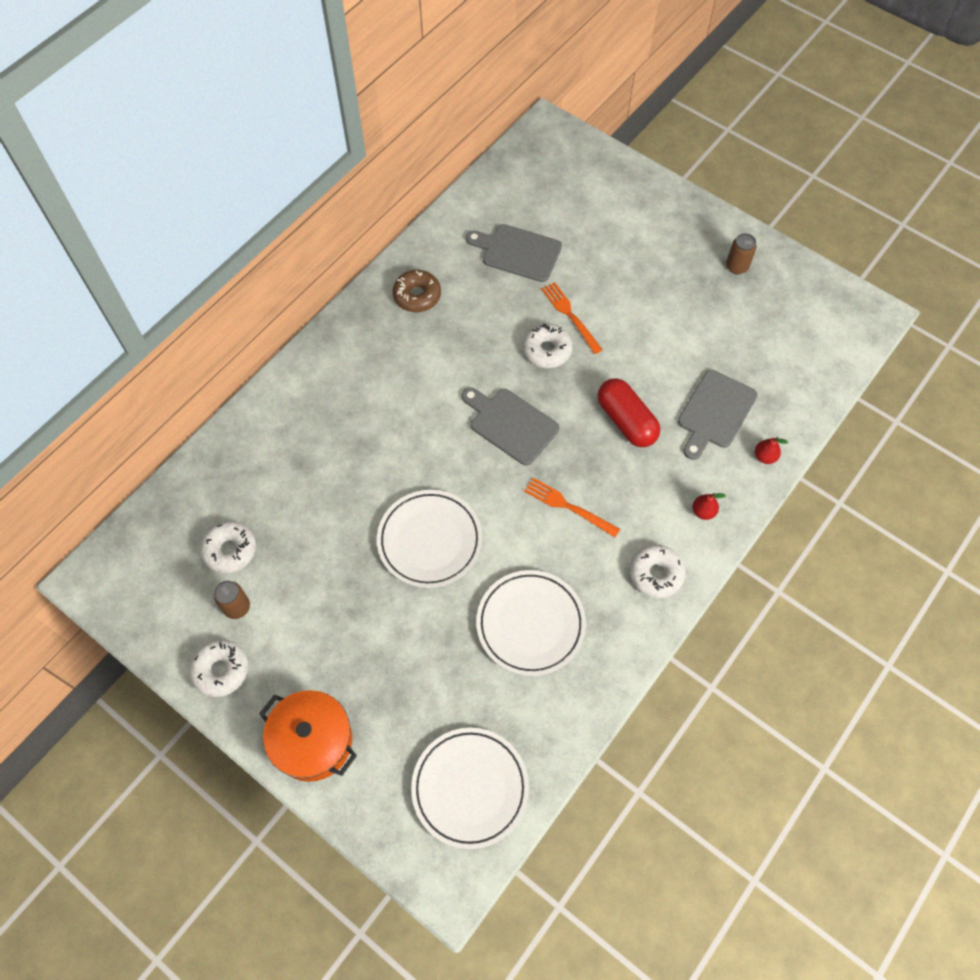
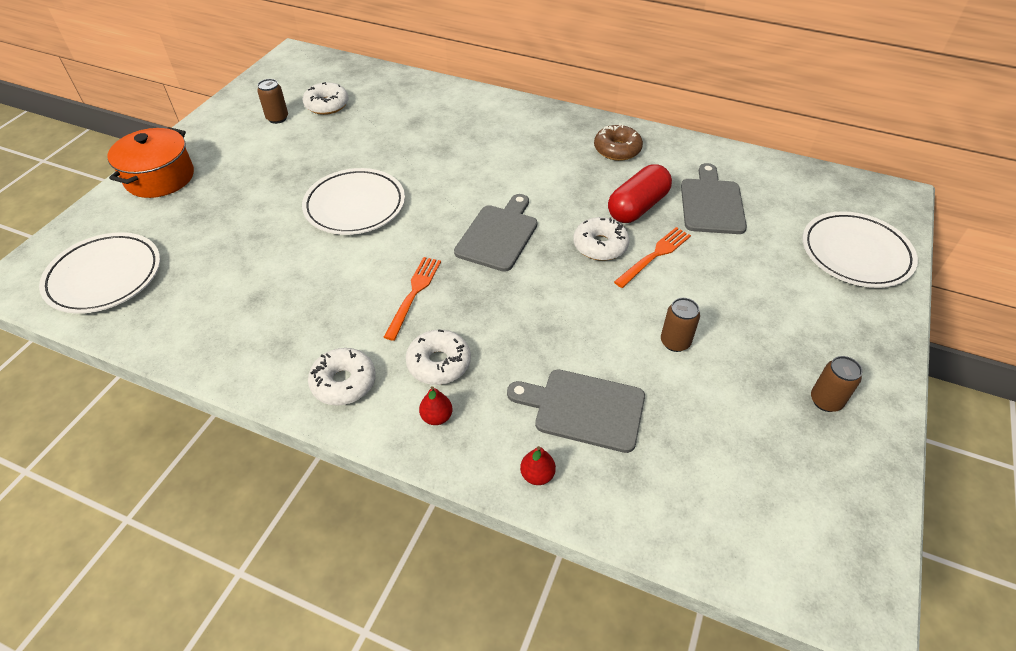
camera: 75 degrees right, 15 degrees down
white donut [189,640,248,697] -> white donut moved to [406,330,471,385]
white plate [476,570,586,676] -> white plate moved to [802,211,918,288]
red capsule [598,379,660,447] -> red capsule moved to [608,164,672,223]
none -> brown can [661,298,700,352]

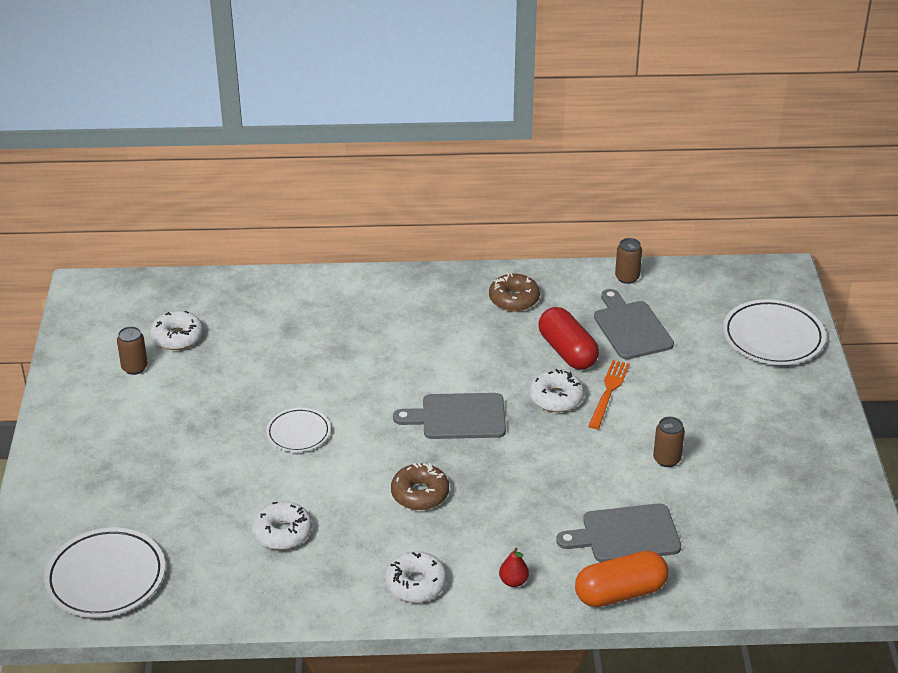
camera: 25 degrees left, 10 degrees down
orange pot [107,127,194,198] -> none
white plate [302,168,405,235] -> white plate [266,408,331,452], size x0.59
orange fork [384,257,441,341] -> brown donut [391,463,449,510]
white donut [406,330,471,385] -> white donut moved to [252,501,312,550]
grey cutting board [454,194,537,272] -> grey cutting board turned 90 degrees counterclockwise [393,393,506,439]
red pear [520,446,556,485] -> orange capsule [575,551,668,607]
red capsule [608,164,672,223] -> red capsule turned 45 degrees counterclockwise [538,307,599,370]
brown can [811,356,862,412] -> brown can moved to [615,238,642,284]

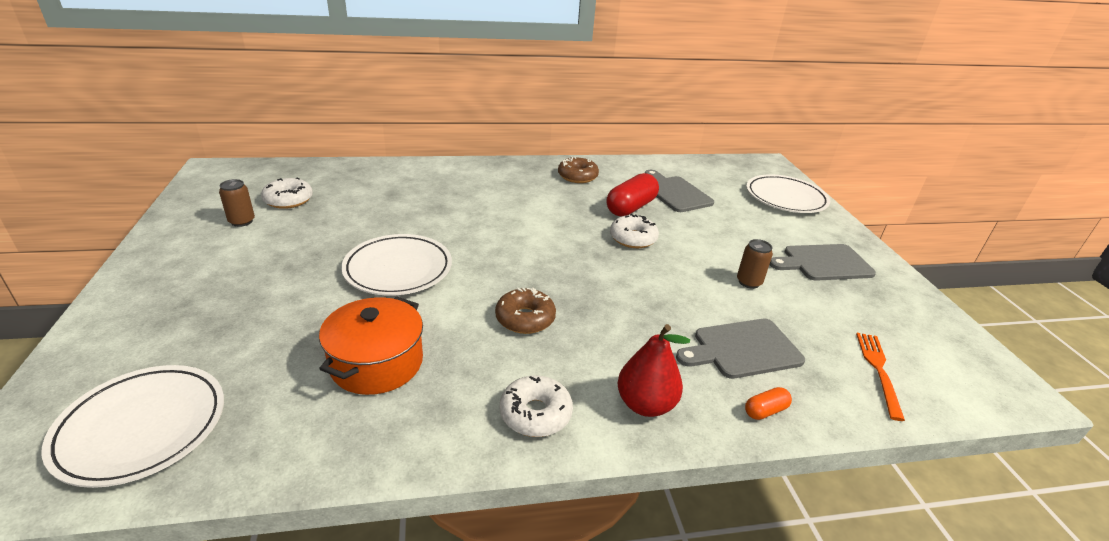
camera: 10 degrees left, 5 degrees down
white donut [252,501,312,550] -> orange pot [319,297,423,395]
white plate [266,408,331,452] -> white plate [341,234,452,296], size x1.69
grey cutting board [393,393,506,439] -> grey cutting board moved to [769,244,876,281]
red pear [499,548,529,587] -> red pear [618,324,690,417], size x1.86
red capsule [538,307,599,370] -> red capsule turned 75 degrees clockwise [606,173,659,217]
orange capsule [575,551,668,607] -> orange capsule [745,387,792,420], size x0.48
orange fork [588,360,630,429] -> orange fork moved to [856,333,905,421]
brown can [615,238,642,284] -> none

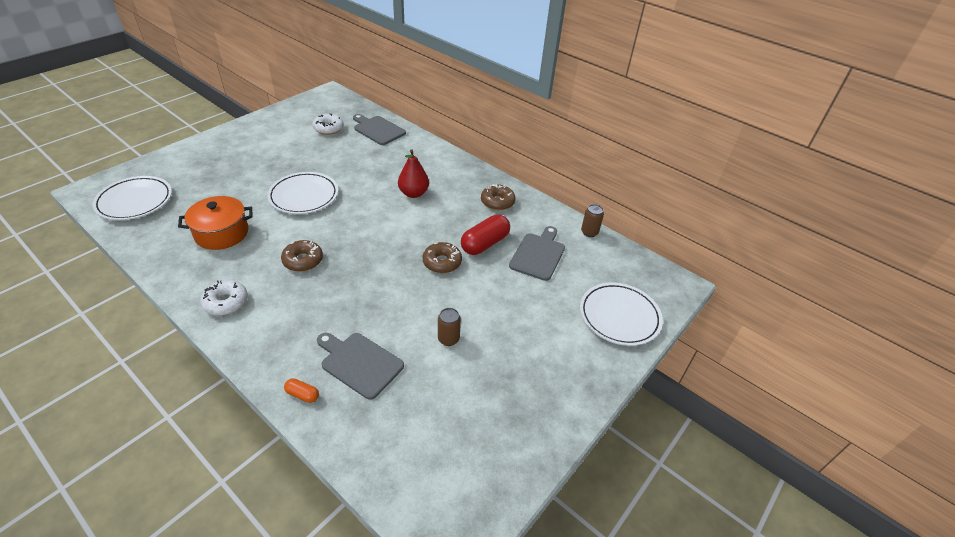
camera: 50 degrees right, 10 degrees up
brown can [219,179,255,227] -> brown can moved to [581,204,604,237]
red capsule [606,173,659,217] -> red capsule turned 45 degrees counterclockwise [461,214,510,255]
white donut [610,214,659,248] -> brown donut [423,242,462,273]
red pear [618,324,690,417] -> red pear moved to [398,149,429,198]
grey cutting board [769,244,876,281] -> grey cutting board moved to [353,114,406,145]
orange fork [856,333,905,421] -> none

